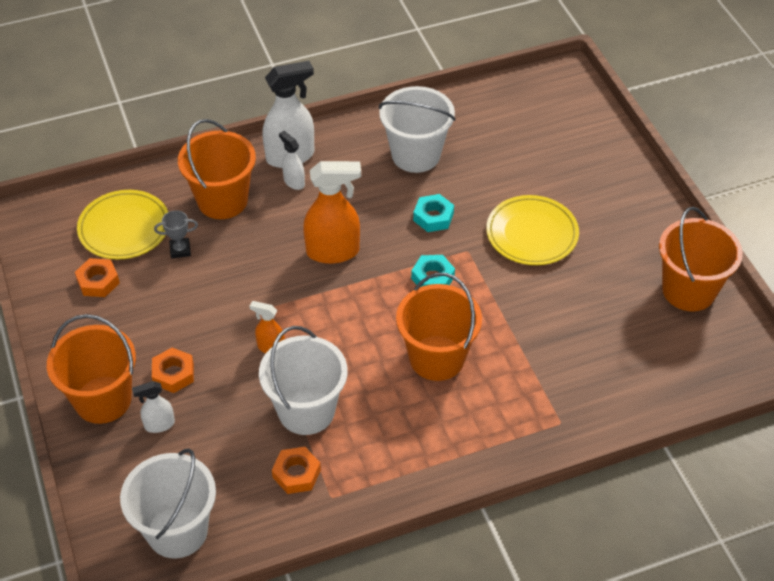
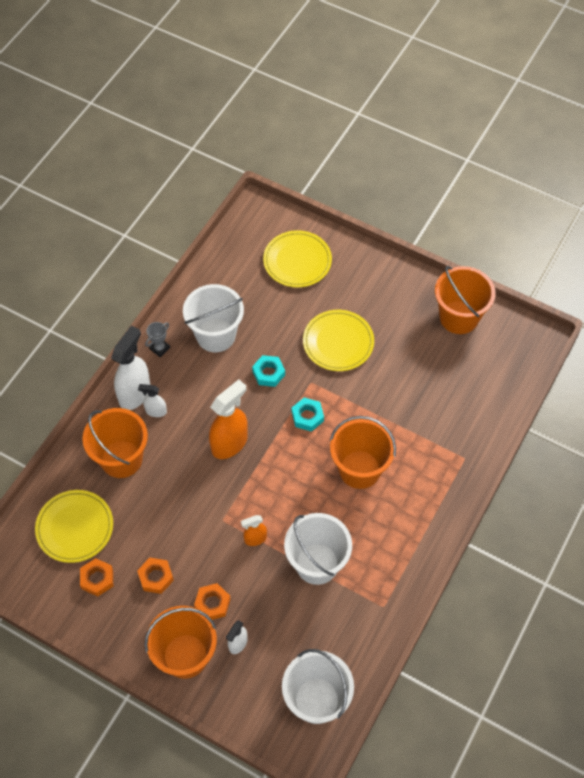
camera: 40 degrees left, 10 degrees up
grey trophy [154,210,198,258] -> grey trophy moved to [145,322,170,357]
orange nut [272,447,321,494] -> orange nut moved to [137,558,174,594]
none -> yellow plate [263,230,332,288]

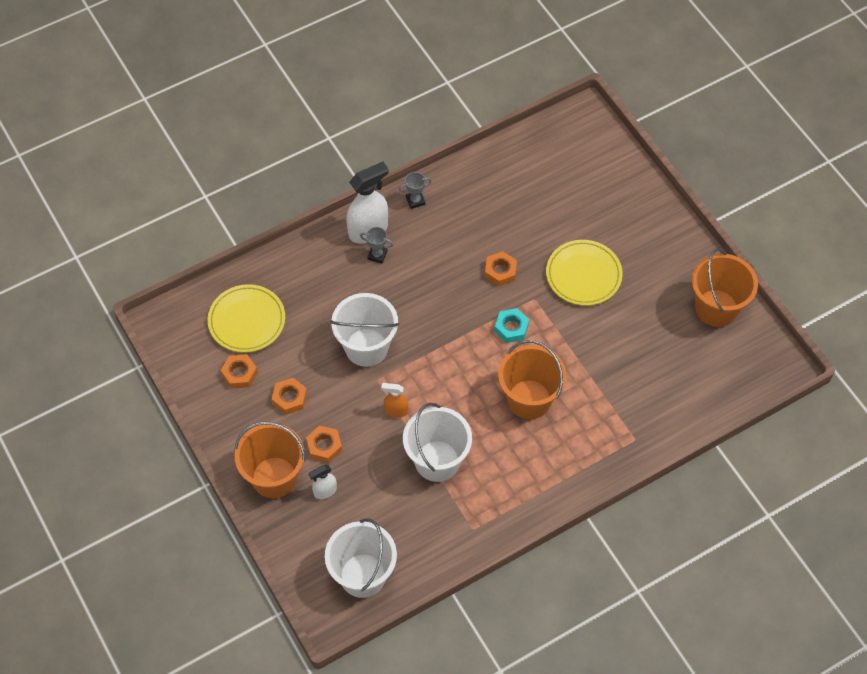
camera: 30 degrees right, 0 degrees up
orange bucket [82,408,148,478] -> none
white spray bottle [138,384,167,417] -> grey trophy [360,227,393,263]
white bucket [183,284,244,352] -> white bucket moved to [330,293,399,367]
orange spray bottle [209,379,248,459] -> none
turquoise nut [252,355,285,387] -> orange nut [485,251,517,286]
yellow plate [263,230,332,288] -> none

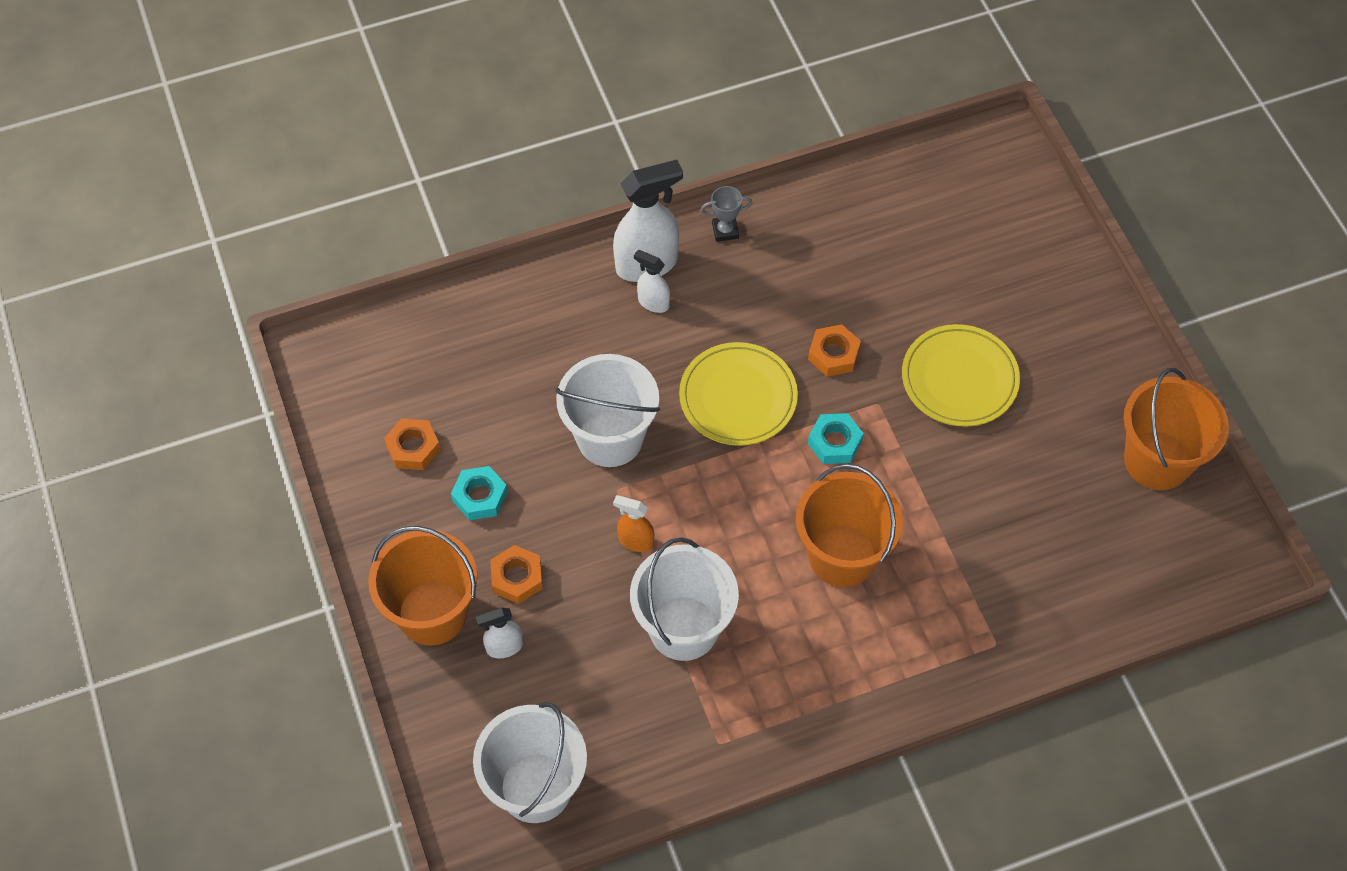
camera: 10 degrees right, 0 degrees up
yellow plate [208,284,285,353] -> yellow plate moved to [679,342,798,446]
orange nut [272,378,307,415] -> turquoise nut [451,466,508,520]
grey trophy [360,227,393,263] -> white spray bottle [634,250,670,313]

